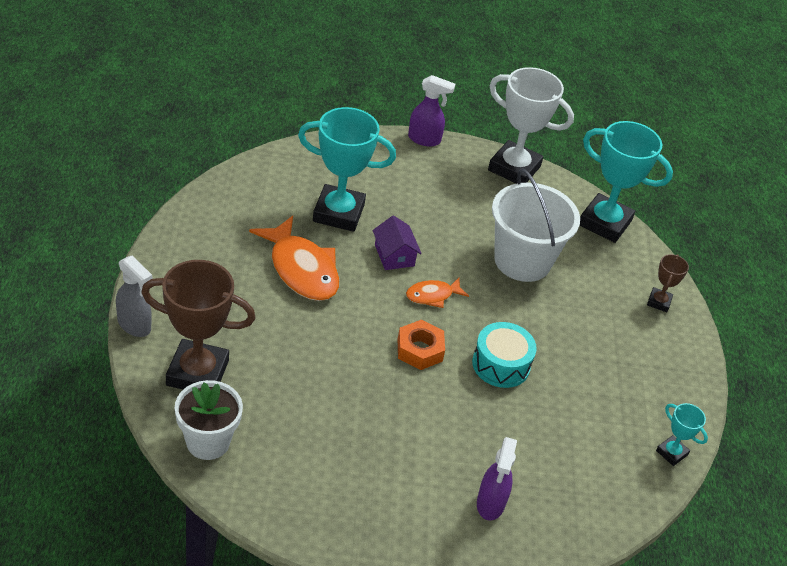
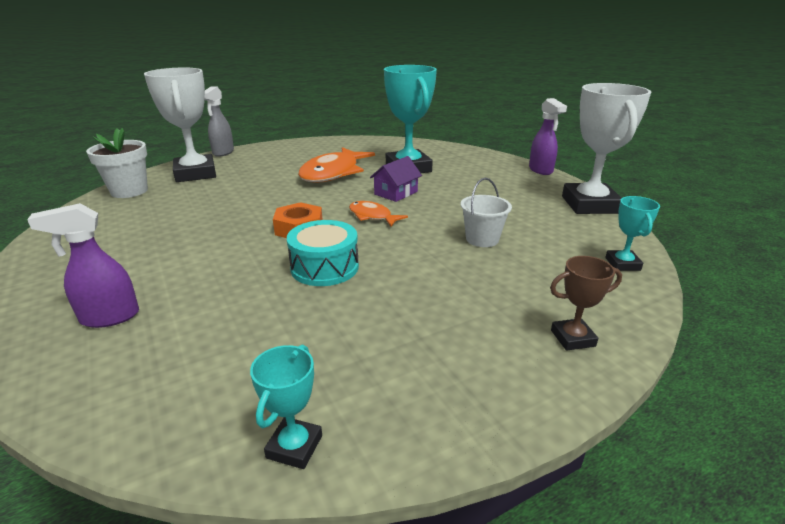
camera: 65 degrees right, 15 degrees down
brown trophy [141,260,255,390] -> white trophy [144,67,216,182]
white bucket [492,169,580,282] -> white bucket [460,178,512,247], size x0.50
turquoise trophy [580,121,673,243] -> turquoise trophy [605,196,660,271], size x0.47

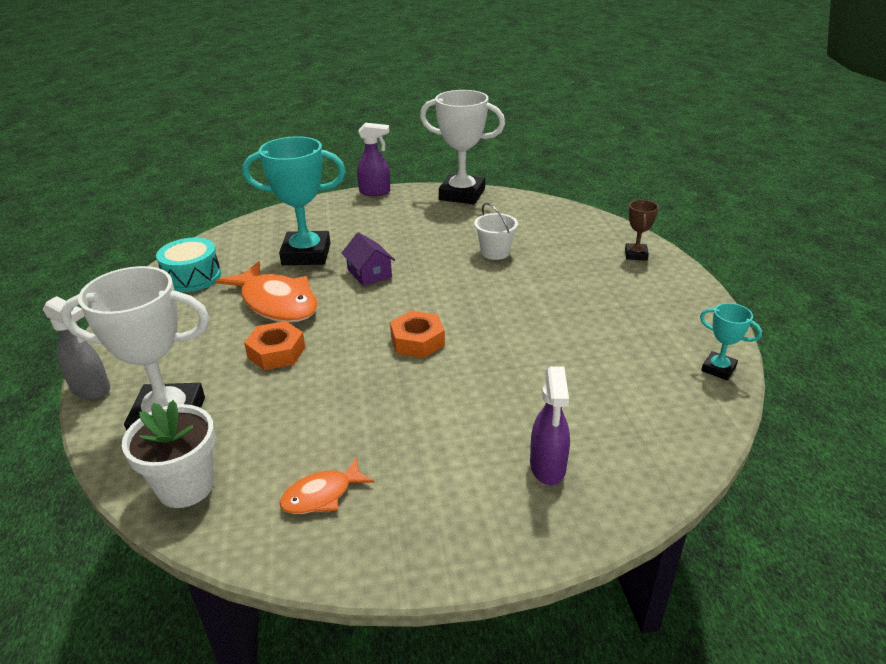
camera: 70 degrees left, 5 degrees up
turquoise drum [287,220,359,286] -> turquoise drum moved to [156,237,221,292]
orange fish [349,201,408,227] -> orange fish moved to [279,457,374,514]
turquoise trophy [605,196,660,271] -> none
none -> orange nut [244,321,305,370]

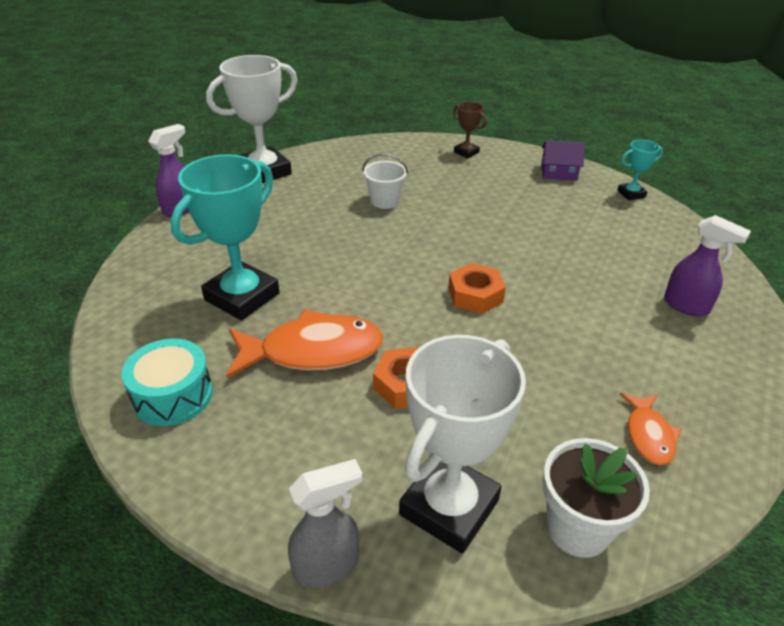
camera: 55 degrees left, 5 degrees up
purple house [341,232,395,286] -> purple house moved to [541,140,585,181]

